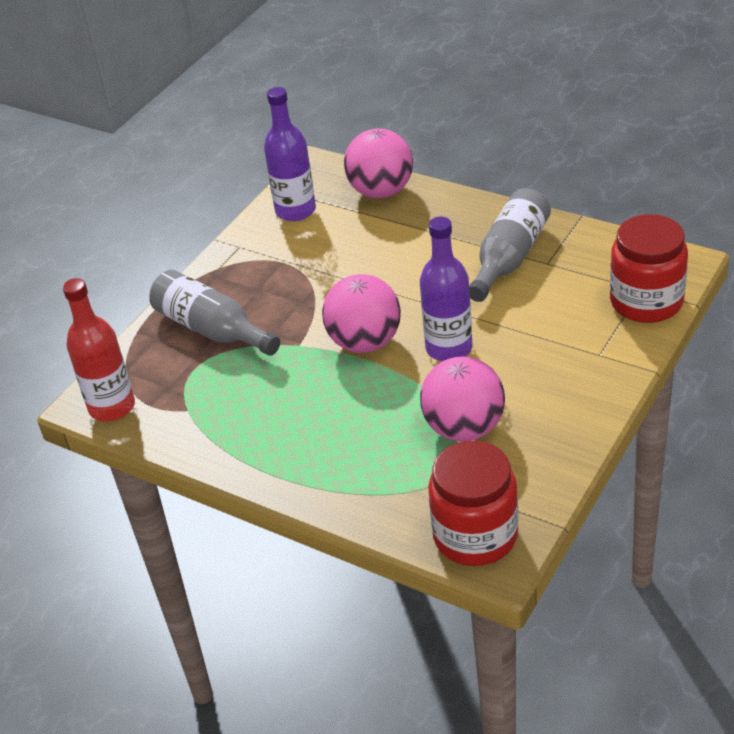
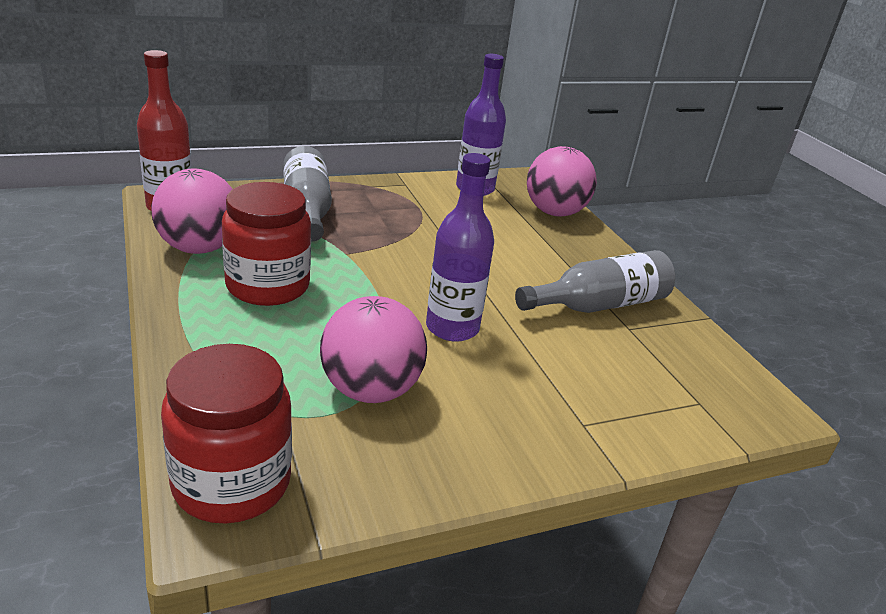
camera: 30 degrees right, 10 degrees down
pink ball [322,274,401,353] -> pink ball moved to [151,169,232,254]
red jar [610,214,688,323] -> red jar moved to [222,182,311,306]

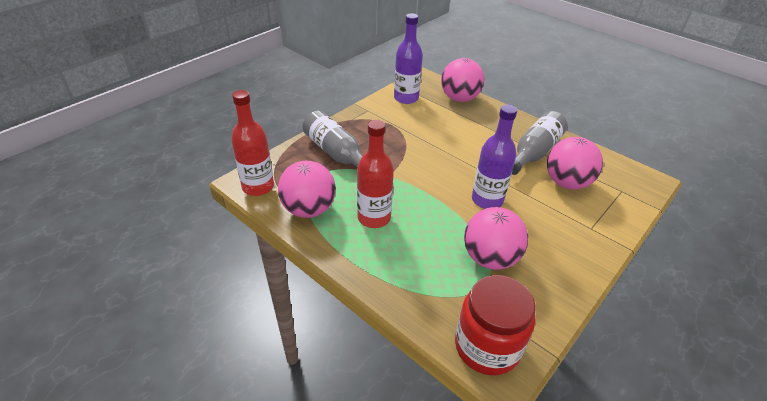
camera: 25 degrees left, 10 degrees up
red jar [222,182,311,306] -> red bottle [357,120,394,228]
none -> pink ball [547,137,603,189]

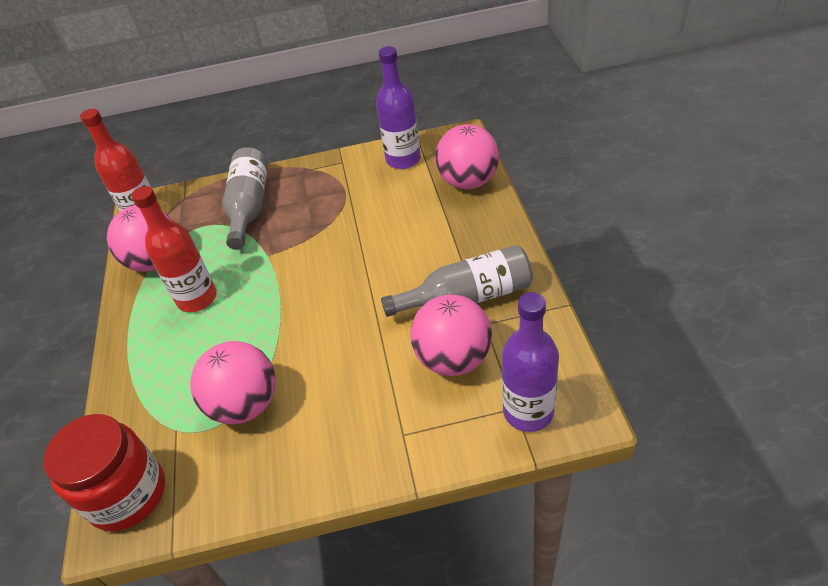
camera: 45 degrees right, 5 degrees up
purple bottle [472,104,517,209] -> purple bottle moved to [502,292,559,432]

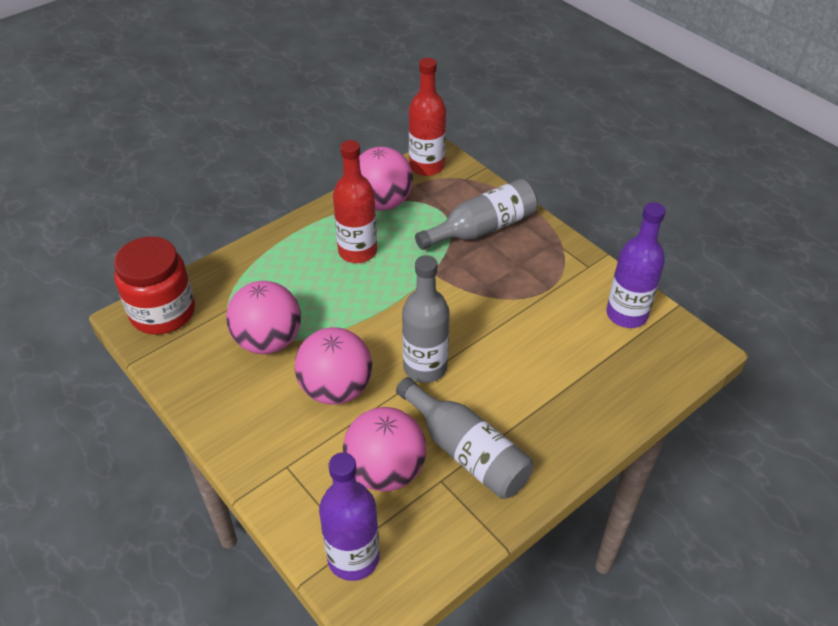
camera: 55 degrees right, 0 degrees up
pink ball [435,124,499,189] -> pink ball moved to [295,327,372,405]
none -> grey bottle [402,255,450,383]

